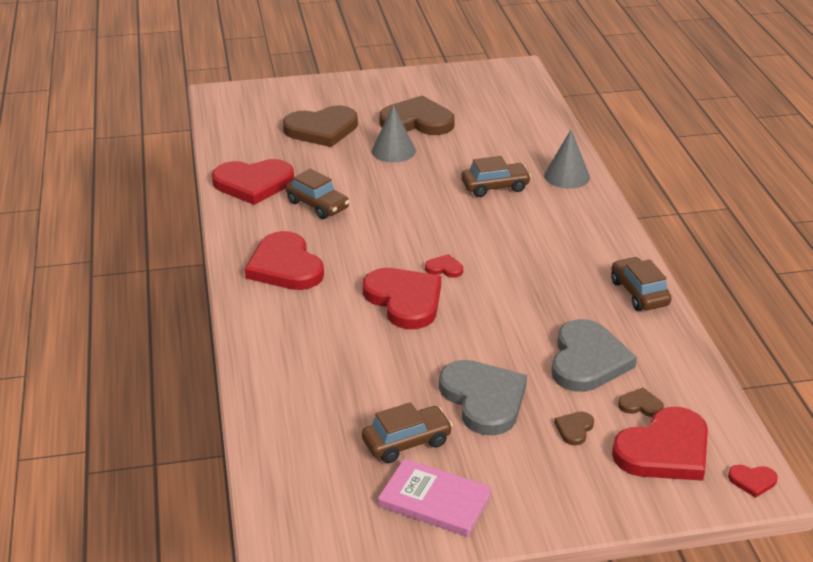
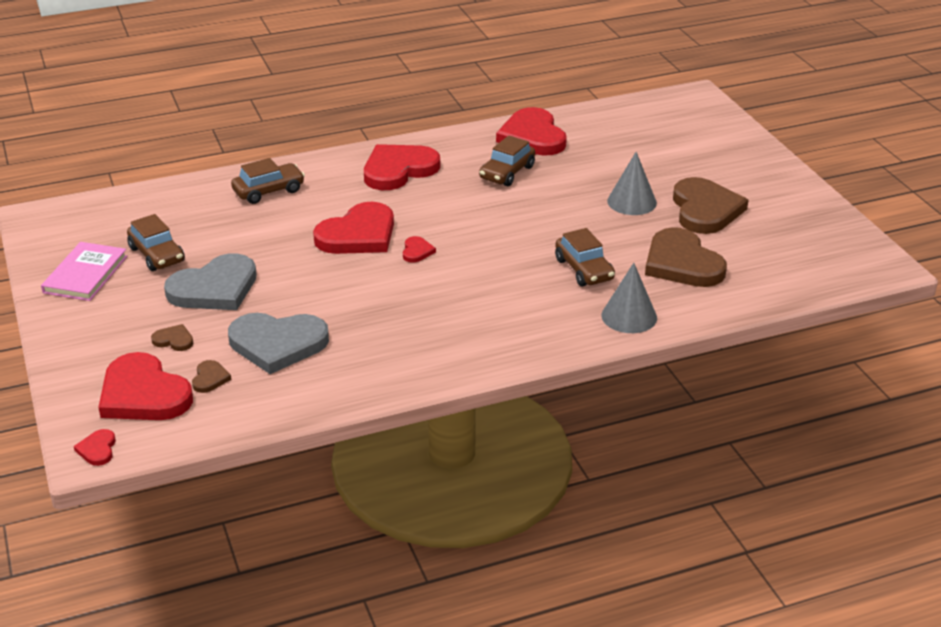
camera: 80 degrees right, 0 degrees up
brown heart [283,105,358,147] -> brown heart moved to [645,227,727,287]
brown car [611,257,671,311] -> brown car moved to [231,158,305,204]

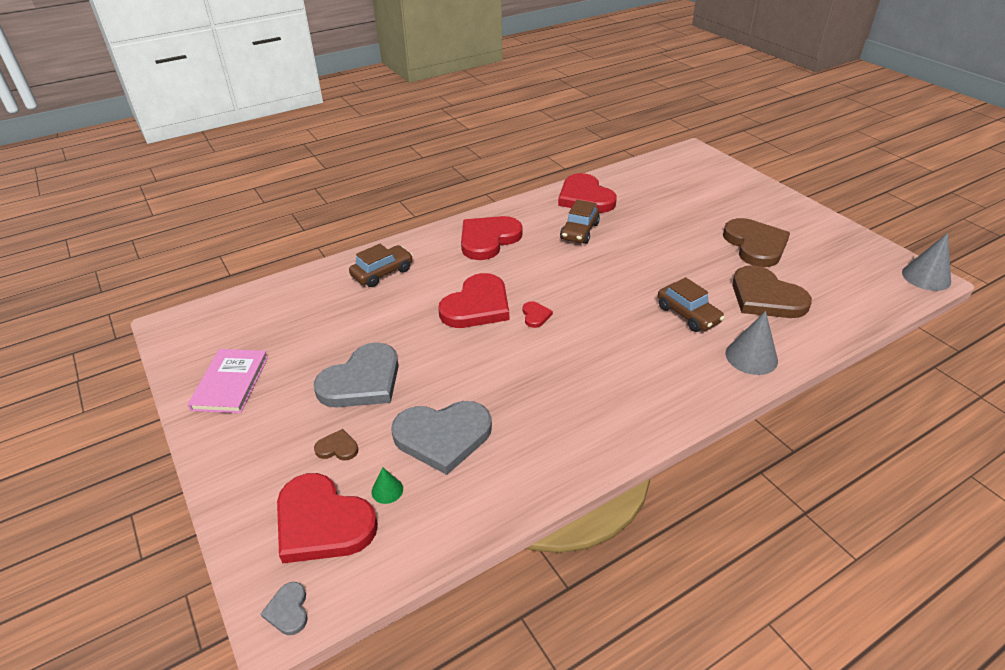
camera: 10 degrees left, 5 degrees up
red heart [74,429,116,466] -> grey heart [261,582,308,635]
brown car [127,214,185,271] -> none
brown heart [192,360,231,393] -> green cone [372,467,403,504]
grey cone [607,152,657,215] -> grey cone moved to [902,233,951,291]

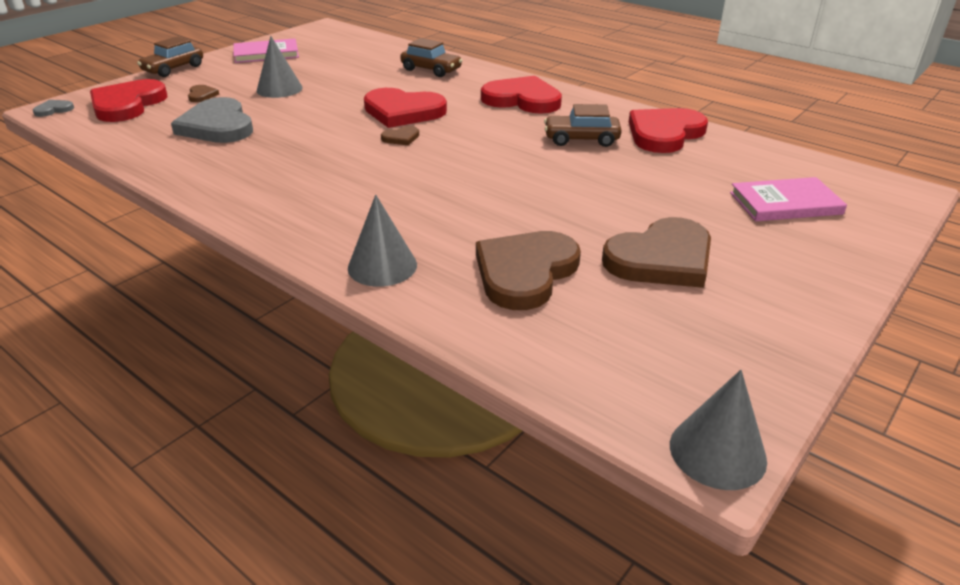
camera: 70 degrees right, 5 degrees down
grey heart [314,342,399,407] -> grey cone [257,36,303,98]
green cone [372,467,403,504] -> none
red heart [523,301,553,328] -> brown heart [381,126,419,145]
brown car [658,277,725,332] -> brown car moved to [137,36,203,77]
none -> pink book [730,177,847,221]

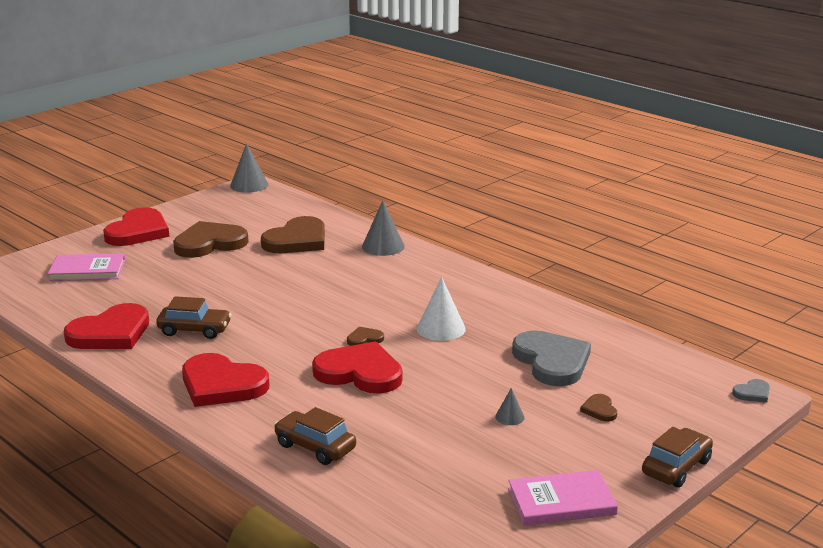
camera: 175 degrees left, 10 degrees down
red heart [90,79,167,122] -> red heart moved to [103,207,169,246]
grey cone [257,36,303,98] -> grey cone [495,388,525,425], size x0.52
none -> white cone [417,277,466,341]

